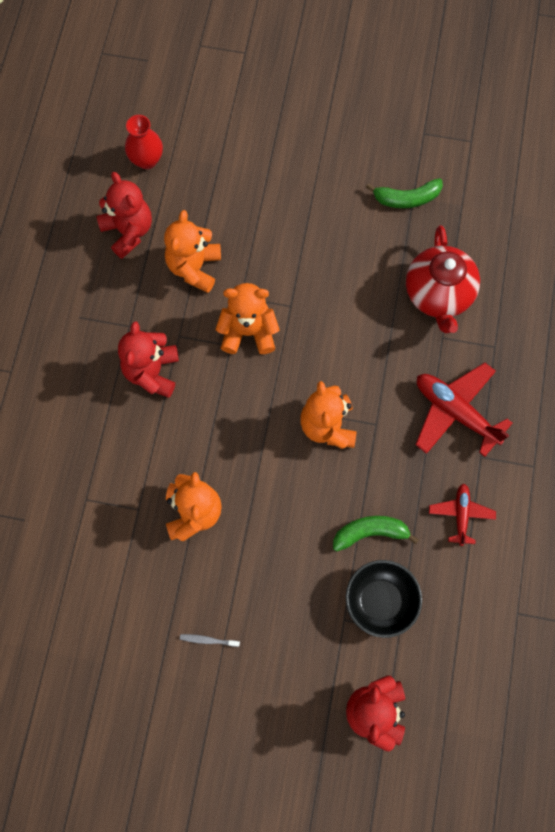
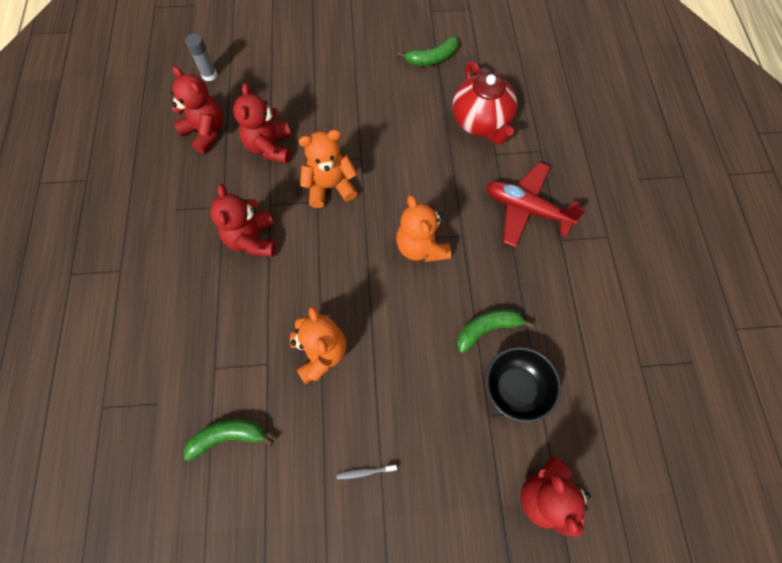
camera: 15 degrees left, 5 degrees down
red vase [125,115,163,169] -> grey glue stick [185,33,217,81]
orange teddy bear [164,210,221,293] -> red teddy bear [233,83,291,163]
red plane [429,484,496,546] -> none
none -> green banana [184,419,274,461]

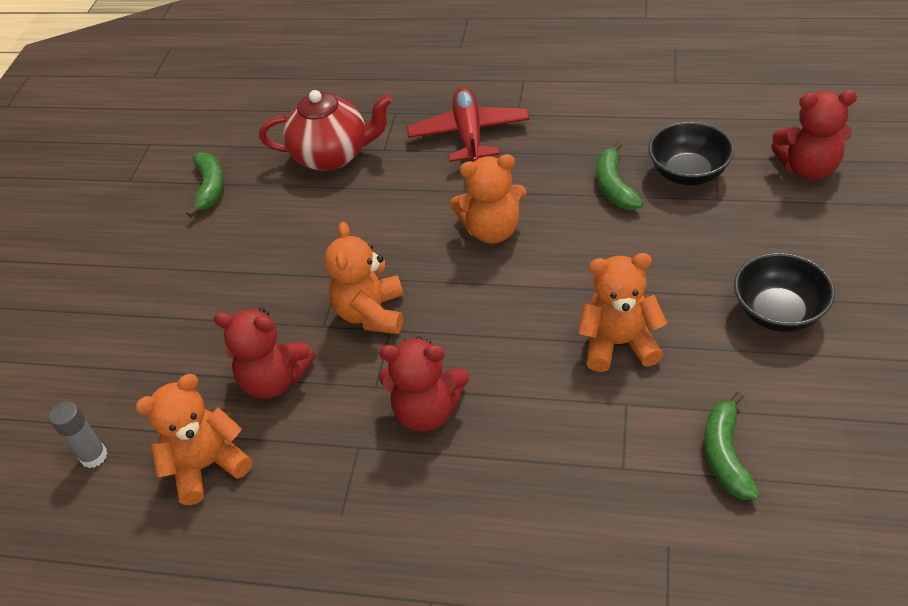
camera: 70 degrees left, 20 degrees down
red teddy bear [171,66,223,154] -> orange teddy bear [135,374,252,505]
grey toothbrush [336,465,397,479] -> black bowl [734,253,835,332]
red plane [487,162,586,247] -> red plane turned 135 degrees clockwise [407,87,530,162]

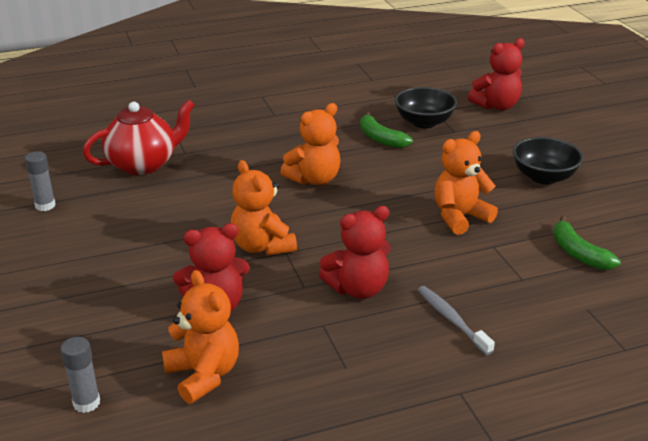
camera: 35 degrees left, 15 degrees down
orange teddy bear [135,374,252,505] -> orange teddy bear turned 120 degrees clockwise [162,270,239,404]
green banana [187,152,224,217] -> grey glue stick [24,151,56,211]
red plane [407,87,530,162] -> none
none -> grey toothbrush [418,286,495,355]

